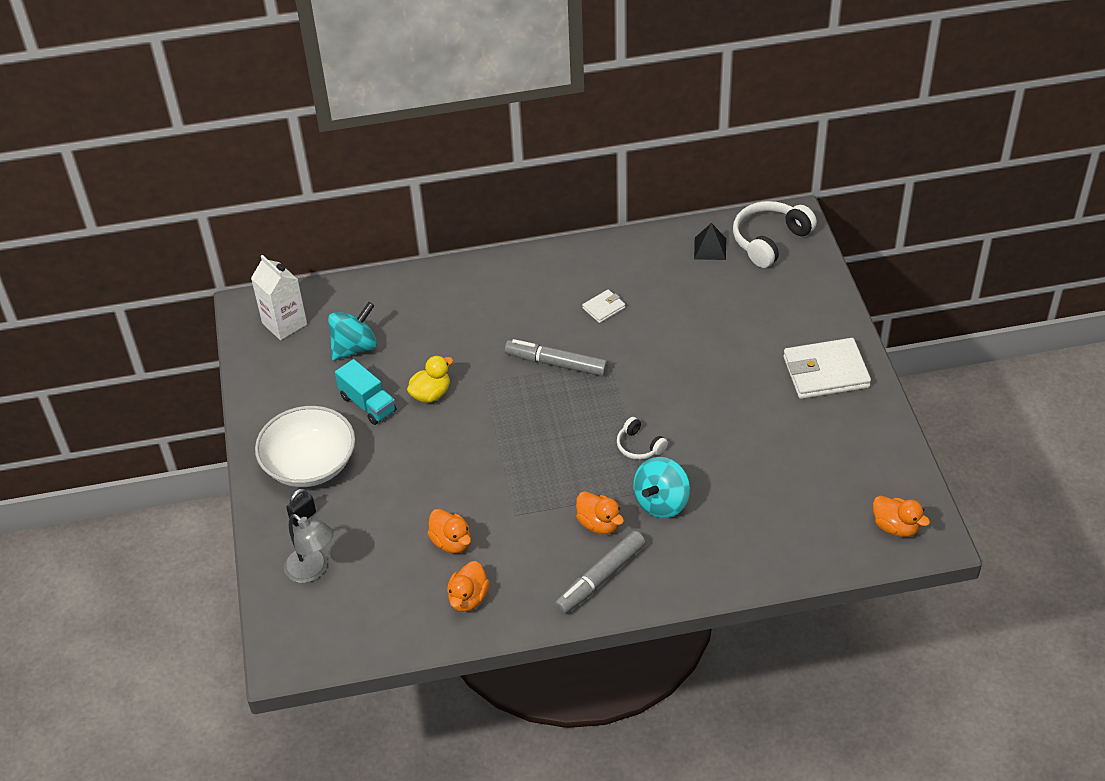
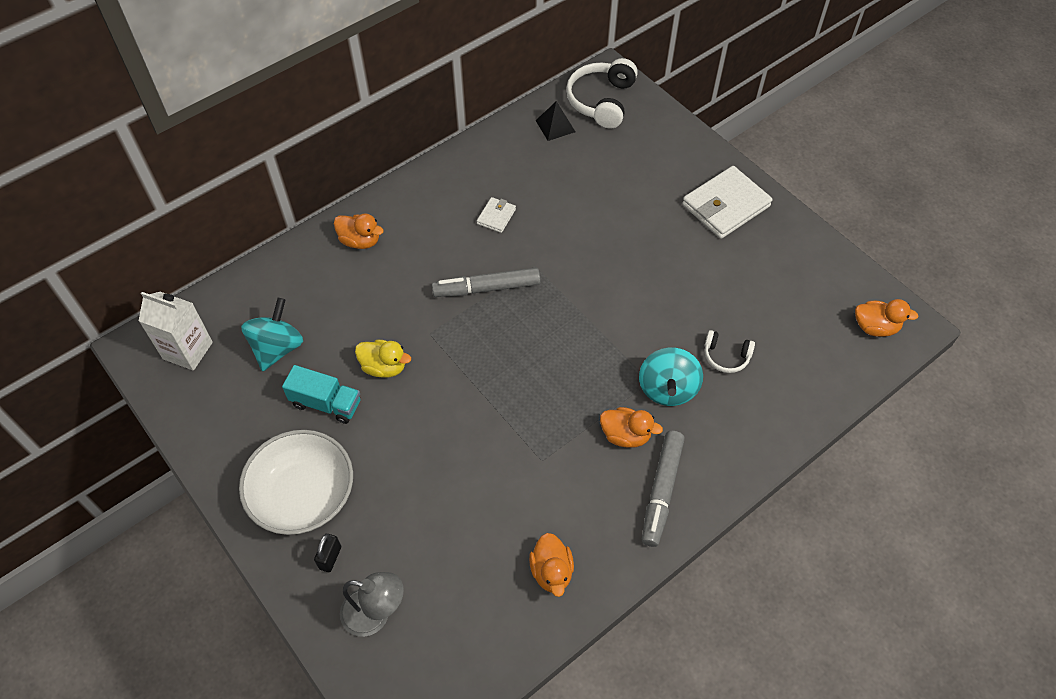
camera: 30 degrees left, 10 degrees up
yellow duck [407,355,453,403] -> yellow duck turned 90 degrees clockwise [355,340,411,378]
orange duck [427,509,471,553] -> orange duck moved to [334,214,384,249]
white headphones [617,417,668,460] -> white headphones moved to [704,330,755,373]

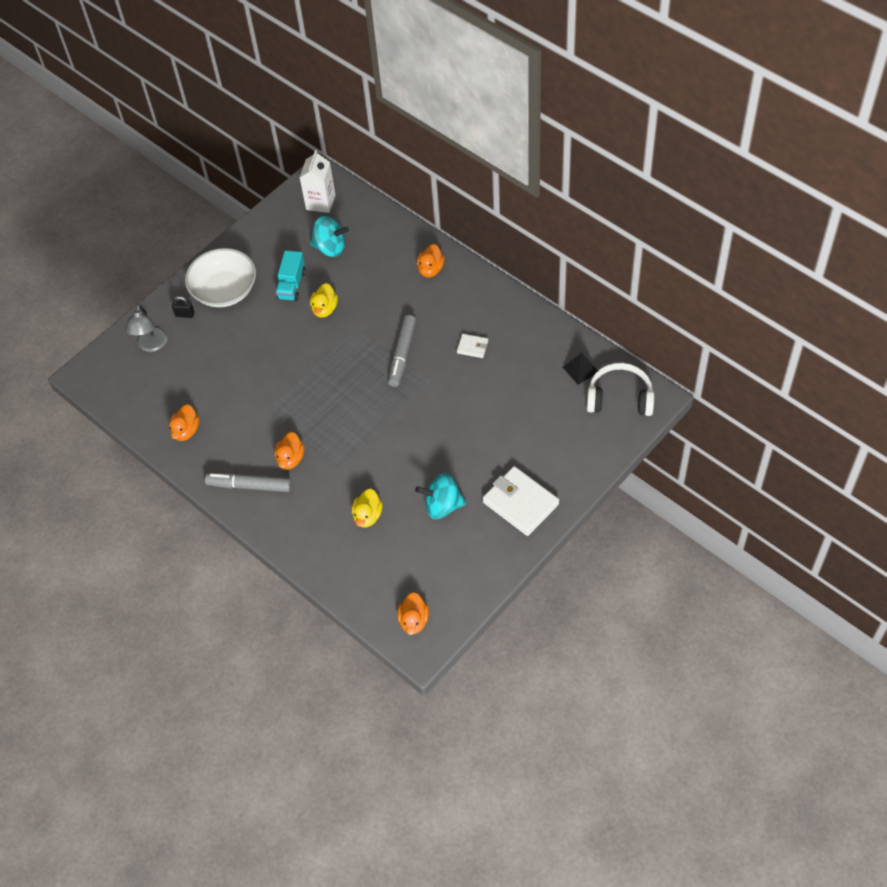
camera: 85 degrees right, 0 degrees up
grey marker [432,267,540,297] -> grey marker turned 150 degrees counterclockwise [388,315,416,387]
orange duck [529,533,574,597] -> orange duck turned 60 degrees counterclockwise [169,404,199,441]
turquoise spinning top [639,347,703,406] -> turquoise spinning top moved to [415,473,466,520]
white headphones [704,330,755,373] -> yellow duck [352,489,383,528]

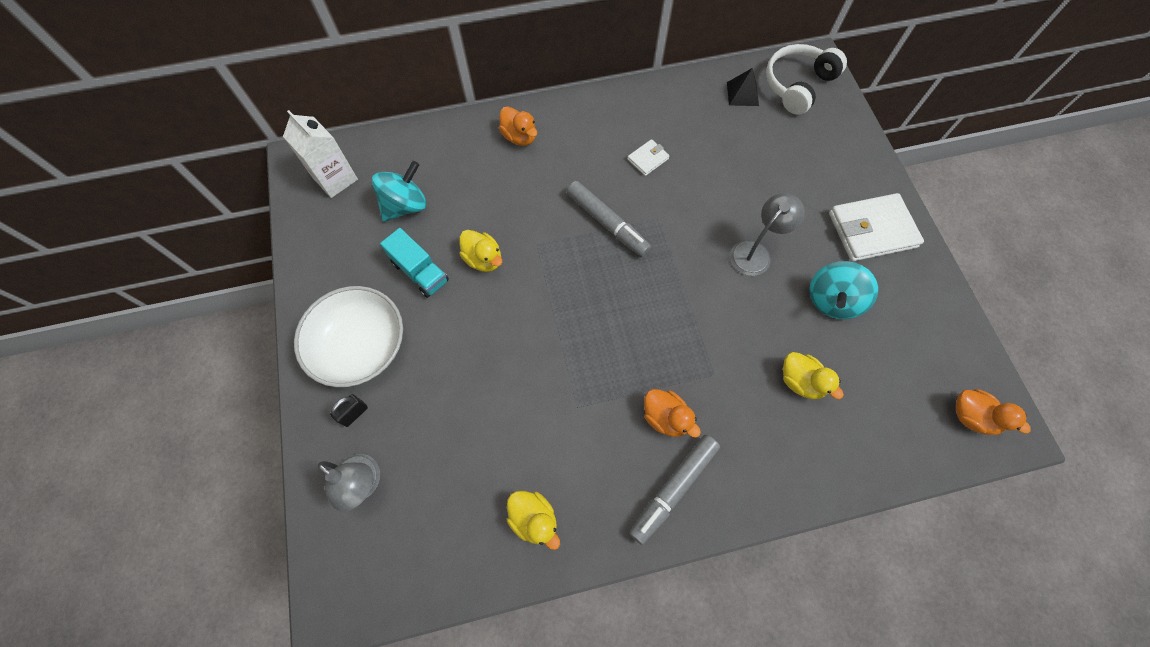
camera: 60 degrees left, 10 degrees up
orange duck [169,404,199,441] -> yellow duck [507,491,560,550]
none -> grey lamp [730,193,805,276]

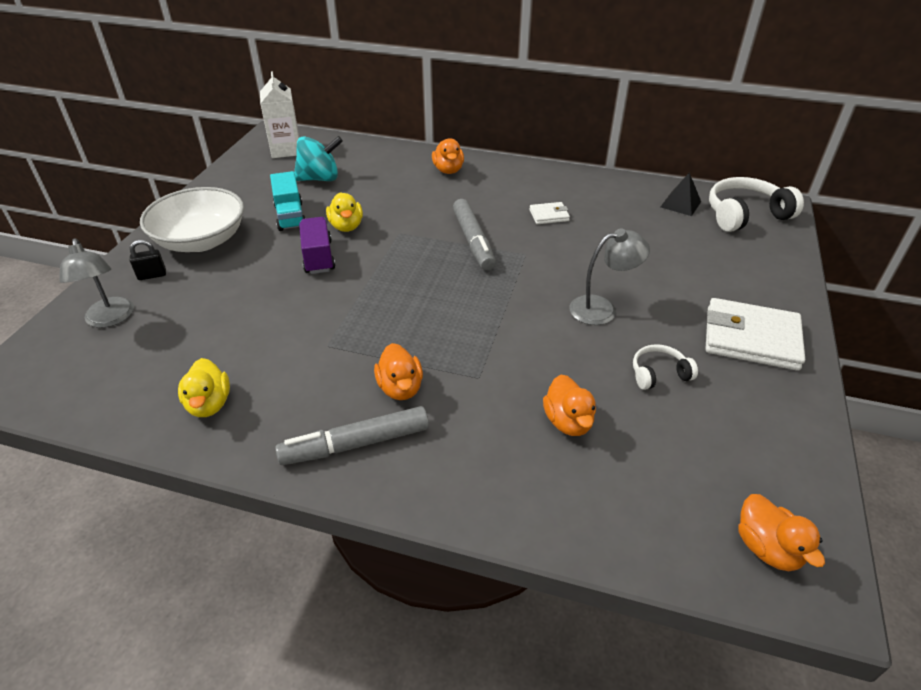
camera: 30 degrees right, 25 degrees down
yellow duck [783,352,844,399] -> orange duck [543,374,596,436]
turquoise spinning top [810,261,878,319] -> white headphones [633,344,698,390]
none -> purple truck [299,217,335,274]

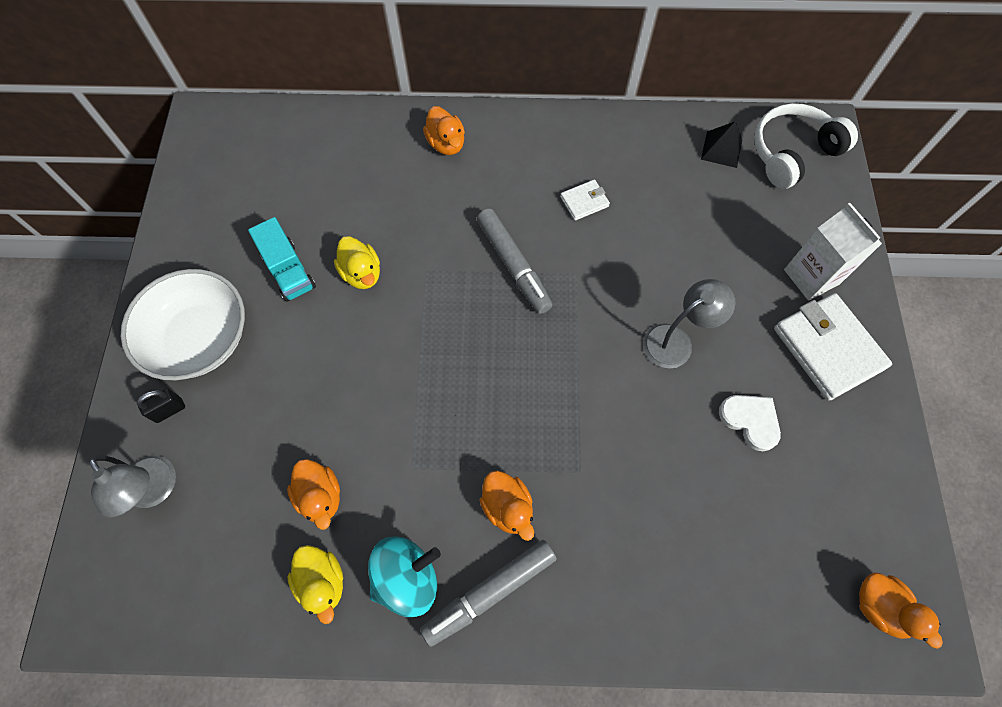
camera: 15 degrees left, 25 degrees up
white carton [260,71,299,158] -> white carton moved to [784,203,882,301]
turquoise spinning top [294,136,343,181] -> turquoise spinning top moved to [368,536,441,617]
purple truck [299,217,335,274] -> none
orange duck [543,374,596,436] -> orange duck moved to [287,459,340,530]
white headphones [633,344,698,390] -> white heart [719,395,781,451]
white wallet [706,298,805,371] -> white wallet turned 60 degrees clockwise [774,293,892,401]

